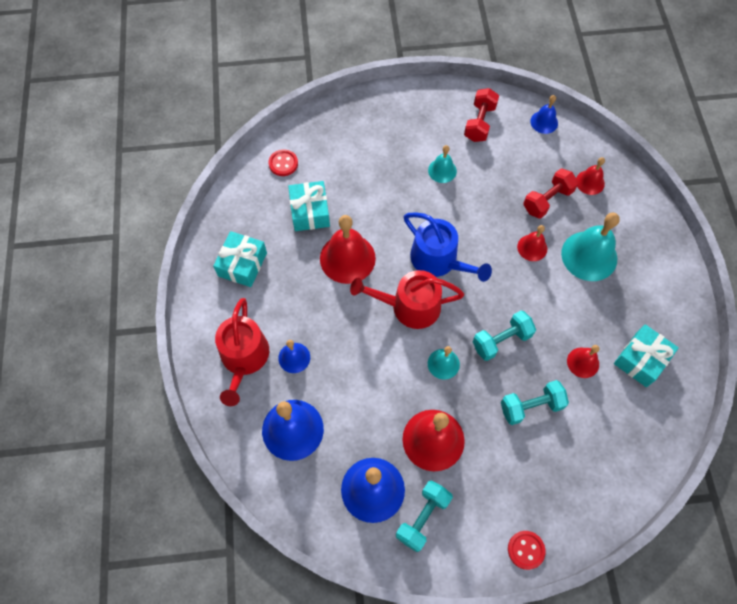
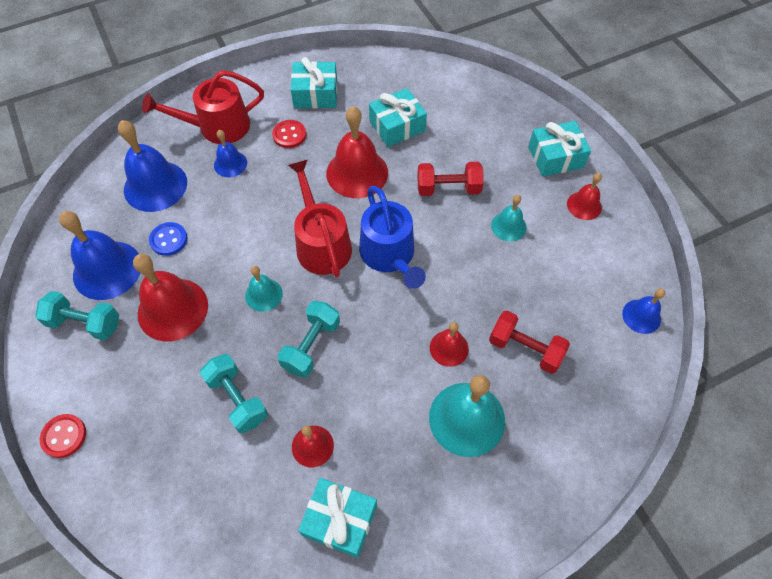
camera: 70 degrees right, 5 degrees down
red button [268,149,298,176] -> red button moved to [272,120,306,148]
blue watering can [404,212,492,282] -> blue watering can turned 45 degrees counterclockwise [359,186,426,289]
red dumbbell [464,88,499,142] -> red dumbbell moved to [417,162,484,196]
turquoise dumbbell [473,311,536,361] -> turquoise dumbbell turned 75 degrees clockwise [277,301,340,378]
red bell [576,157,605,195] -> red bell moved to [567,173,602,220]
none -> blue button [149,222,187,256]
none -> turquoise gift [528,121,591,177]

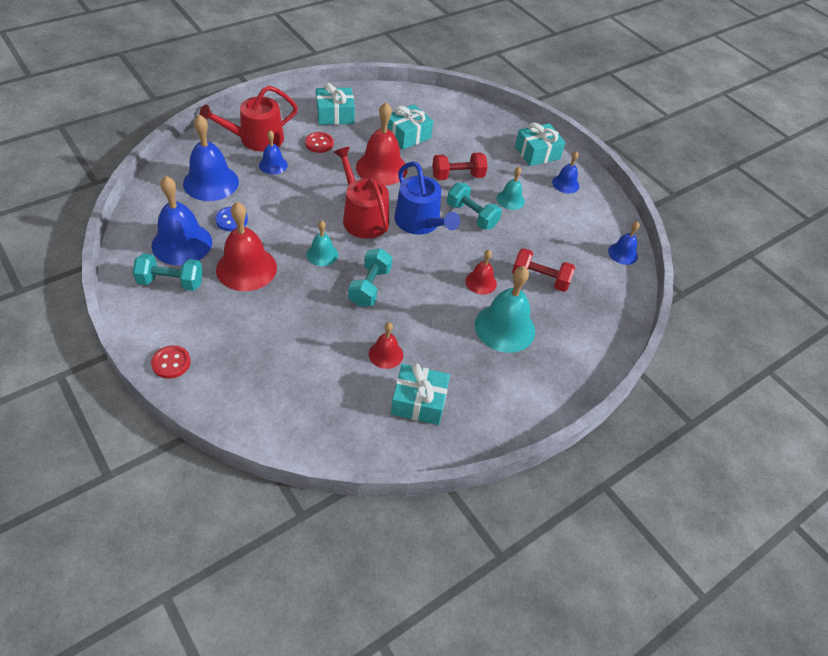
camera: 15 degrees left, 10 degrees down
turquoise dumbbell [200,354,268,434] -> turquoise dumbbell moved to [447,183,502,230]
red bell [567,173,602,220] -> blue bell [552,151,579,194]

